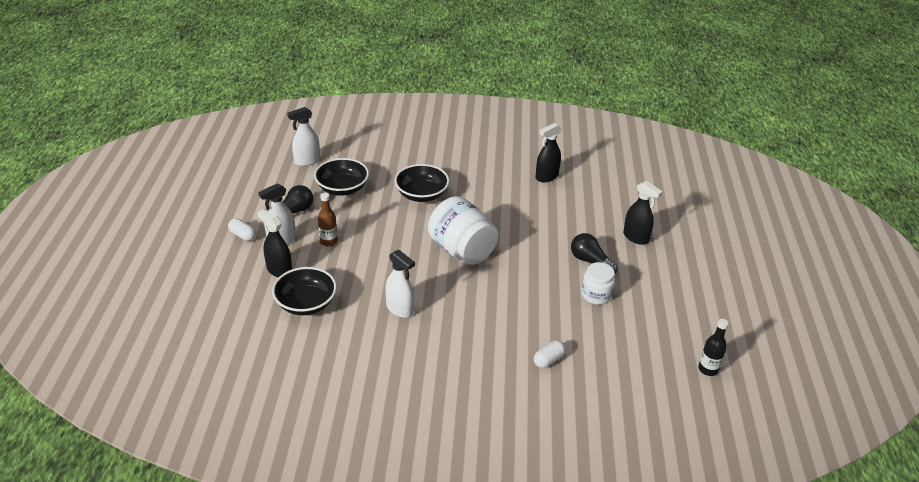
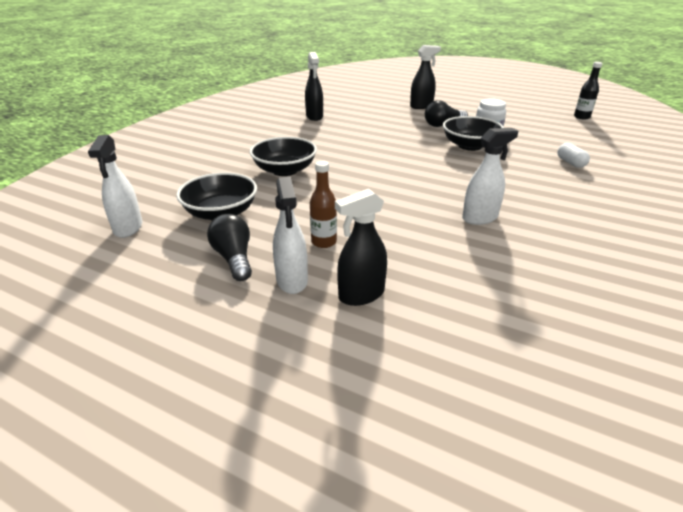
camera: 65 degrees left, 5 degrees down
white capsule [228,218,256,241] -> none
black bowl [272,267,337,315] -> black bowl moved to [443,116,504,151]
white jar [428,196,499,265] -> none

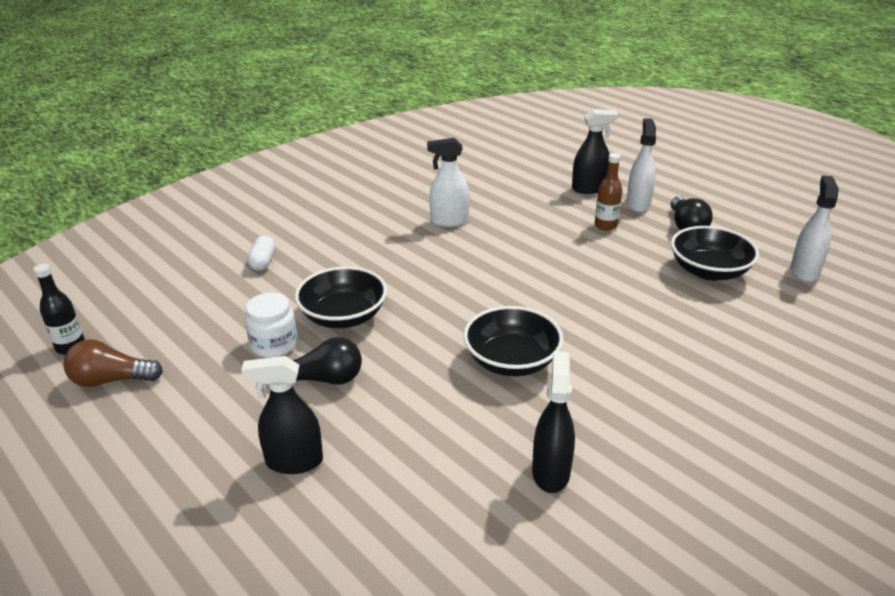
camera: 160 degrees left, 0 degrees up
black bowl [250,137,317,176] -> black bowl moved to [463,306,563,376]
none -> brown light bulb [63,339,163,387]

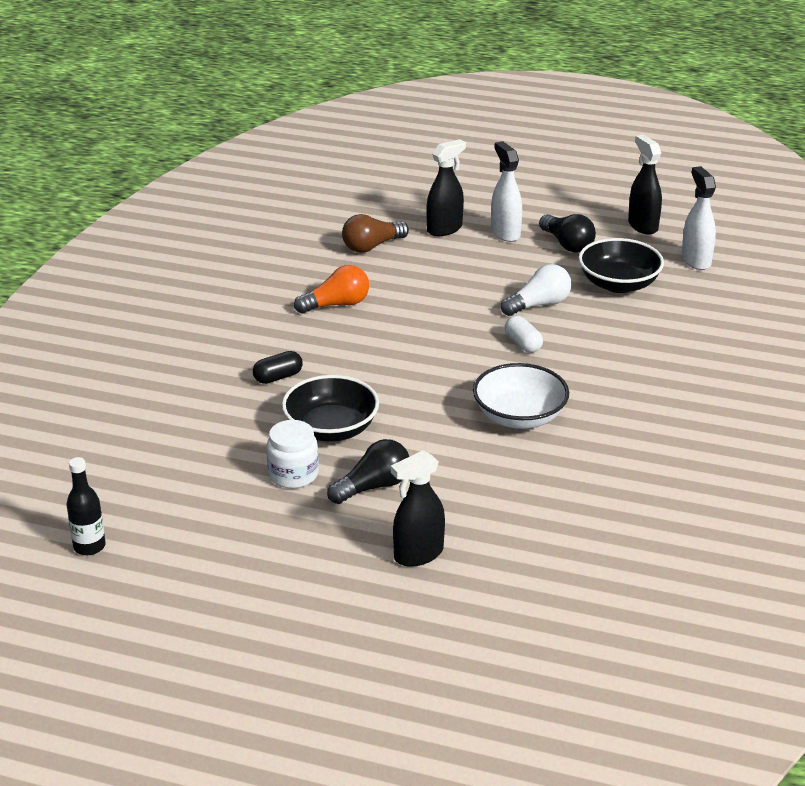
camera: 30 degrees left, 0 degrees up
brown light bulb [63,339,163,387] -> brown light bulb moved to [342,214,409,253]
white capsule [248,236,275,271] -> white capsule moved to [505,316,543,353]
white spray bottle [427,138,470,227] -> orange light bulb [294,265,369,313]
black bowl [463,306,563,376] -> white bowl [473,363,569,429]
black spray bottle [532,351,575,493] -> black spray bottle moved to [628,134,662,235]
brown bottle [594,153,622,231] -> none
none -> black capsule [253,351,303,384]
none -> white light bulb [501,264,572,316]

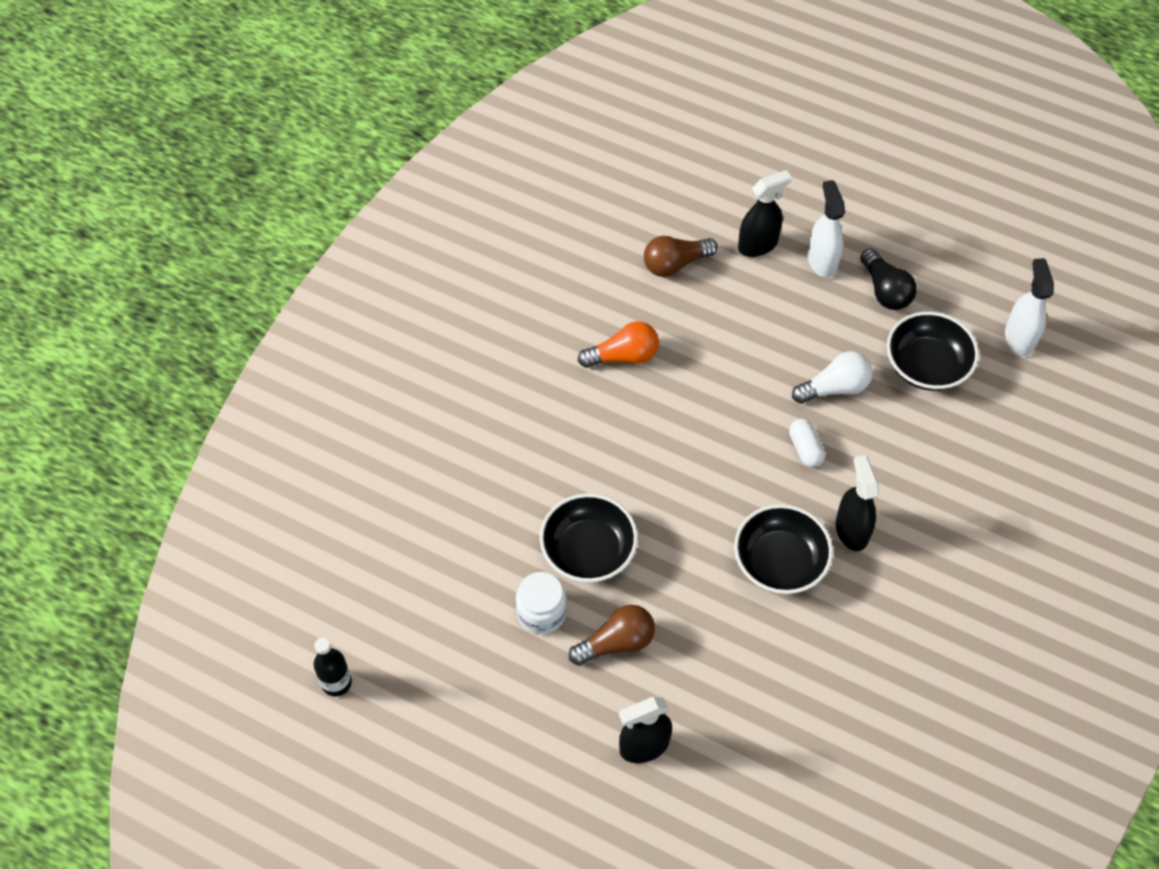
camera: 10 degrees right, 25 degrees up
black capsule [253,351,303,384] -> none
black light bulb [327,439,409,504] -> brown light bulb [569,605,655,666]
white bowl [473,363,569,429] -> black bowl [734,504,833,594]
black spray bottle [628,134,662,235] -> black spray bottle moved to [836,455,879,551]

